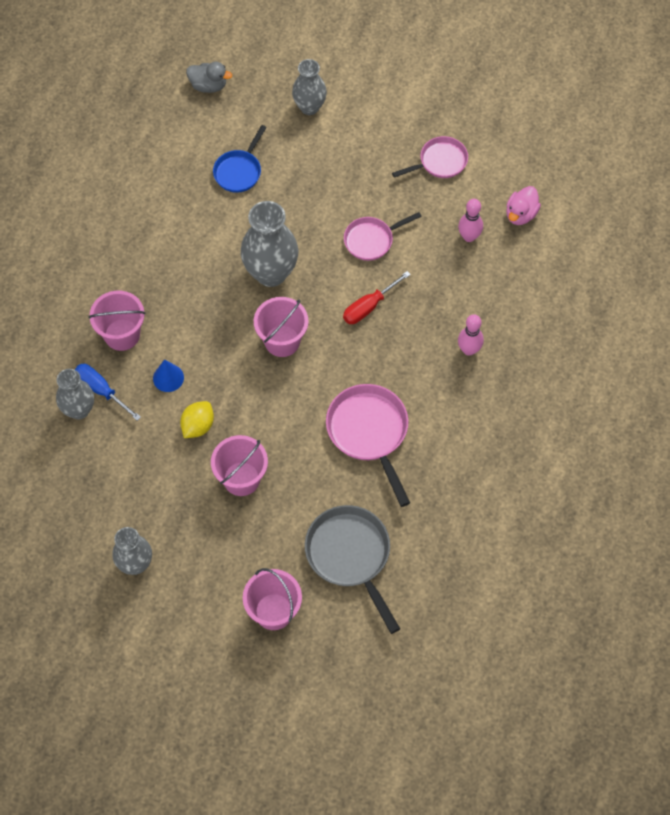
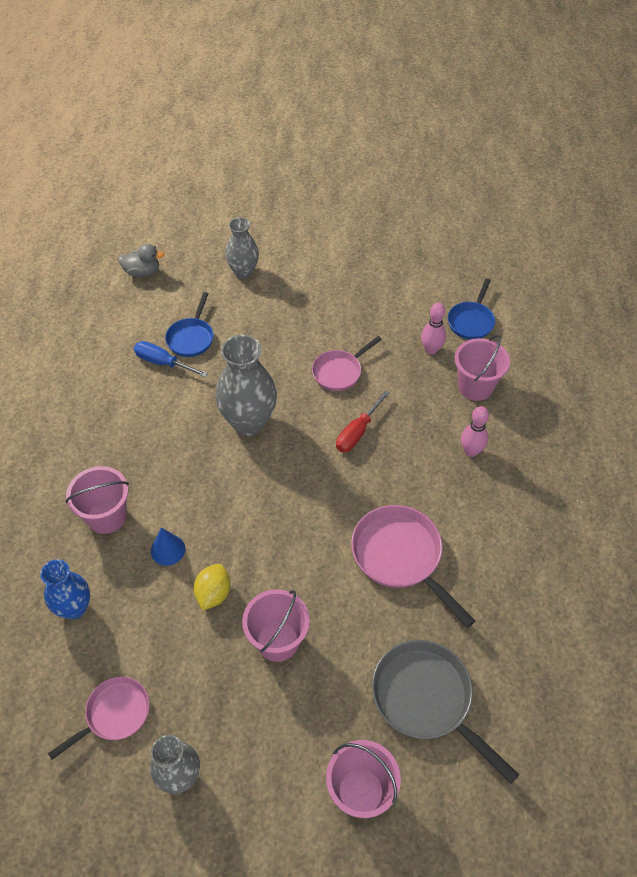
camera: 15 degrees left, 10 degrees down
grey vase [56,369,94,419] -> blue vase [40,559,90,619]
blue screwdriver [75,364,141,421] -> blue screwdriver moved to [134,341,208,377]
pink bucket [254,297,308,357] -> pink bucket moved to [455,335,510,401]
pink pan [392,136,468,178] -> pink pan moved to [48,677,150,760]
pink duck [506,186,541,225] -> blue pan [448,278,495,340]

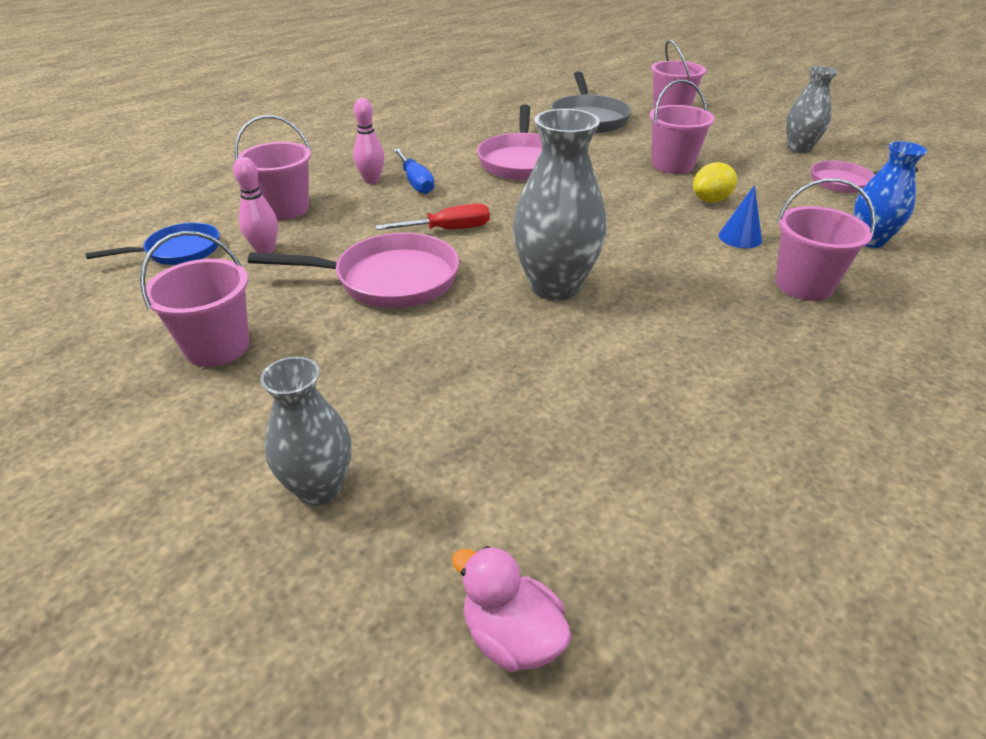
camera: 140 degrees left, 15 degrees down
grey duck [118,244,164,277] -> pink duck [452,546,571,672]
blue screwdriver [134,341,208,377] -> blue screwdriver moved to [393,148,434,194]
blue pan [165,292,214,357] -> none
pink pan [312,336,382,391] -> pink pan [248,233,459,308], size x1.59
none -> pink bucket [140,231,249,367]

